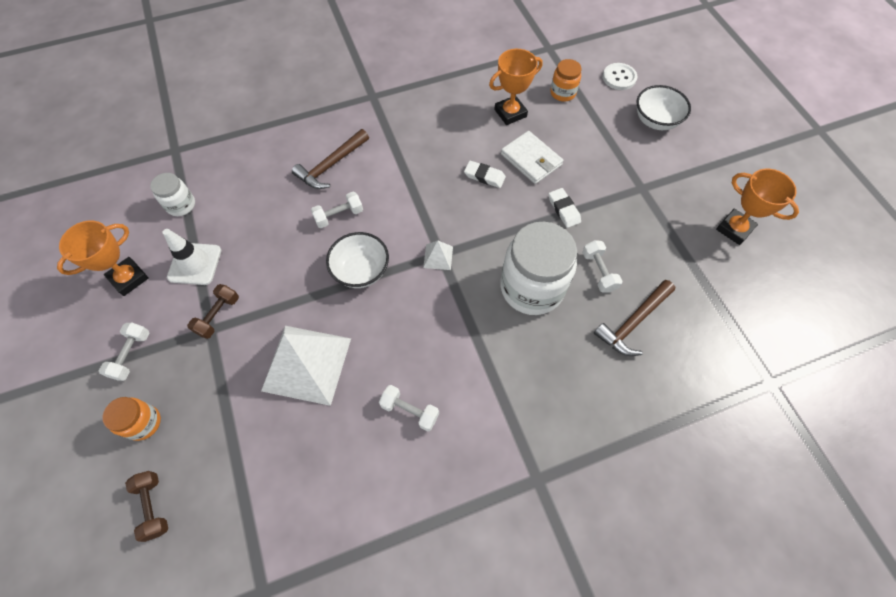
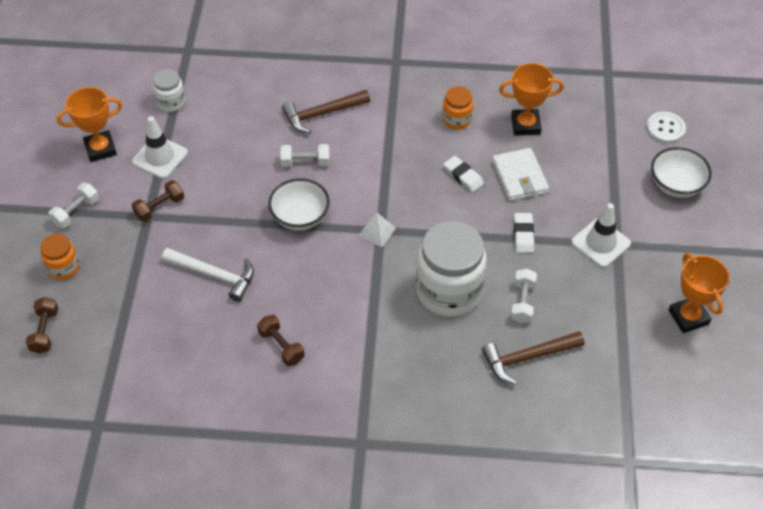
camera: 25 degrees right, 10 degrees down
white pyramid [261,326,351,406] -> white hammer [162,248,254,302]
white dumbbell [379,385,439,432] -> brown dumbbell [257,315,305,366]
orange jar [550,59,582,102] -> orange jar moved to [442,86,473,130]
none -> white traffic cone [571,203,631,268]

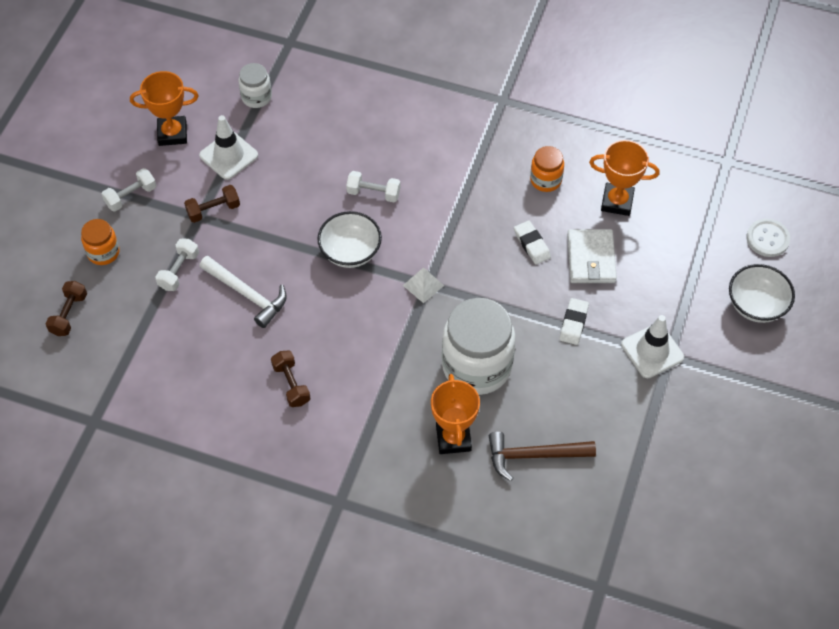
camera: 15 degrees right, 5 degrees up
brown hammer [282,90,370,133] -> none
white dumbbell [511,269,537,323] -> white dumbbell moved to [156,239,199,291]
orange trophy [669,253,729,333] -> orange trophy moved to [431,374,480,454]

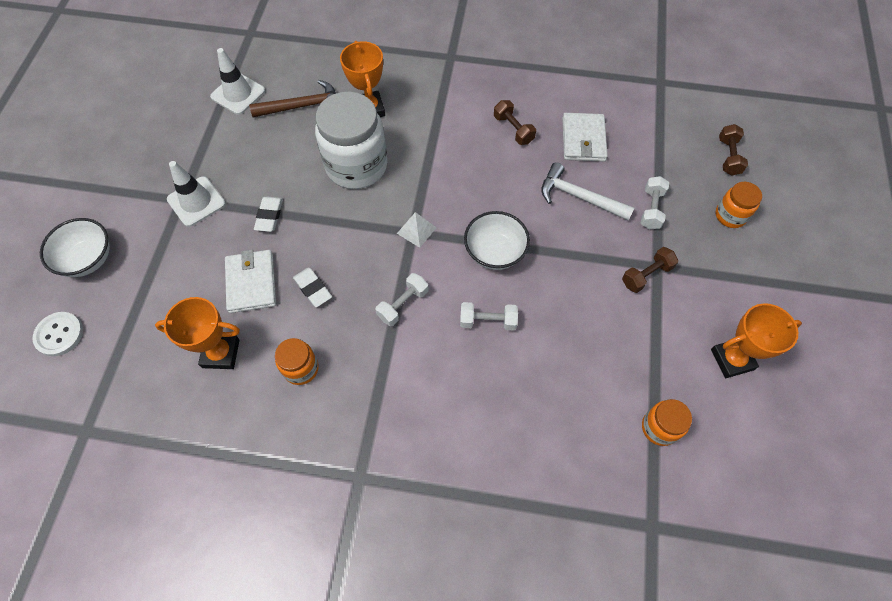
camera: 170 degrees right, 5 degrees up
white dumbbell [102,168,156,211] -> white dumbbell moved to [375,273,428,326]
white traffic cone [199,115,258,180] -> white traffic cone moved to [210,48,265,115]
white jar [238,63,272,108] -> orange jar [642,399,692,446]
none -> white wallet [562,113,608,162]

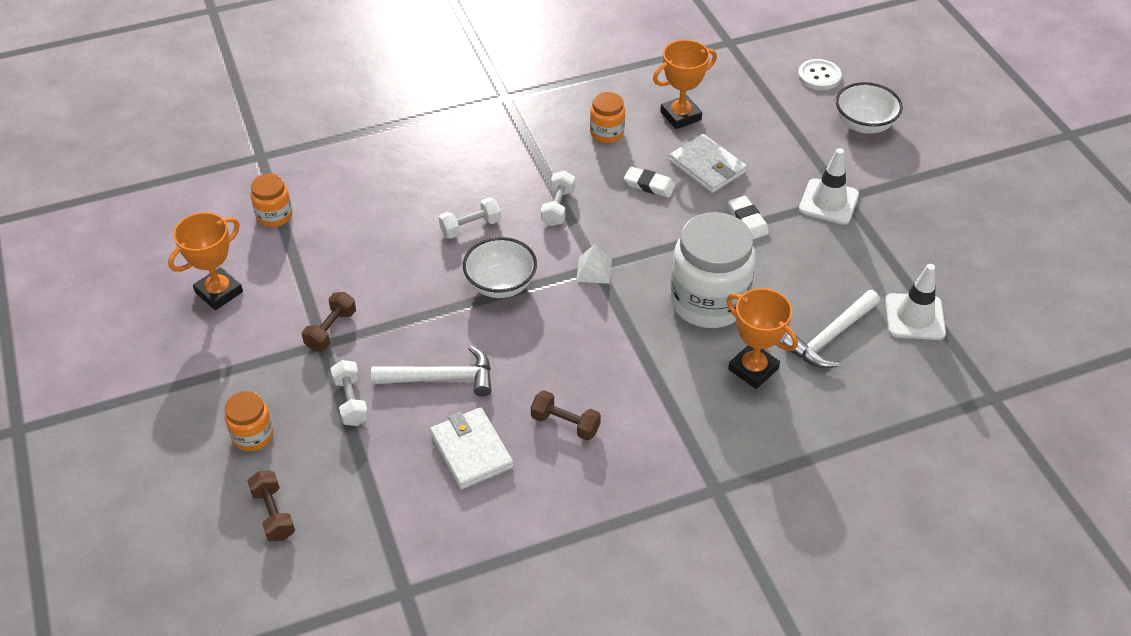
camera: 150 degrees right, 15 degrees down
brown hammer [249,80,336,117] -> white hammer [783,290,880,368]

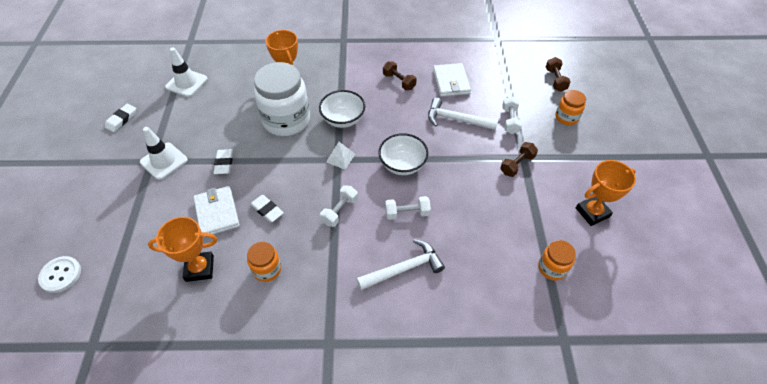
camera: 160 degrees left, 5 degrees up
white hammer [783,290,880,368] -> white hammer moved to [357,239,445,290]
white bowl [836,82,903,134] -> white bowl moved to [319,90,365,128]
none -> white eraser [105,104,136,132]

